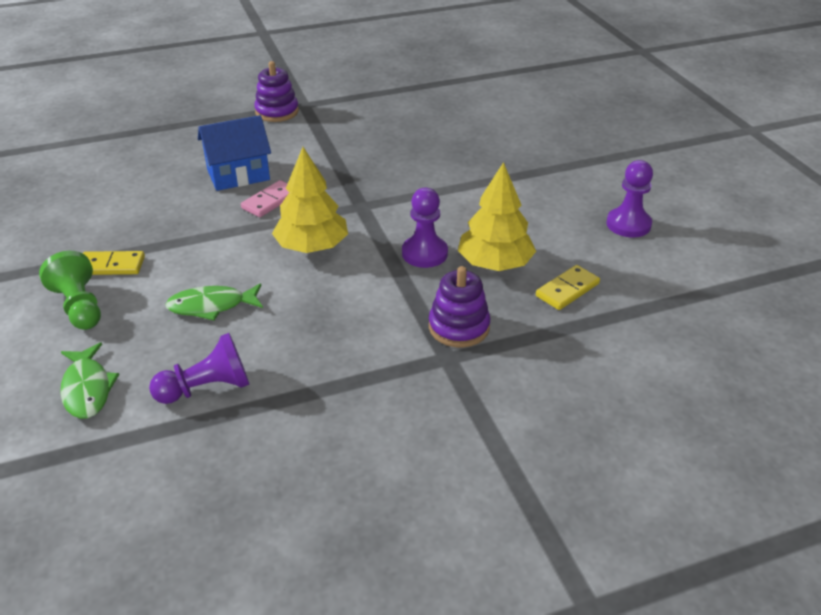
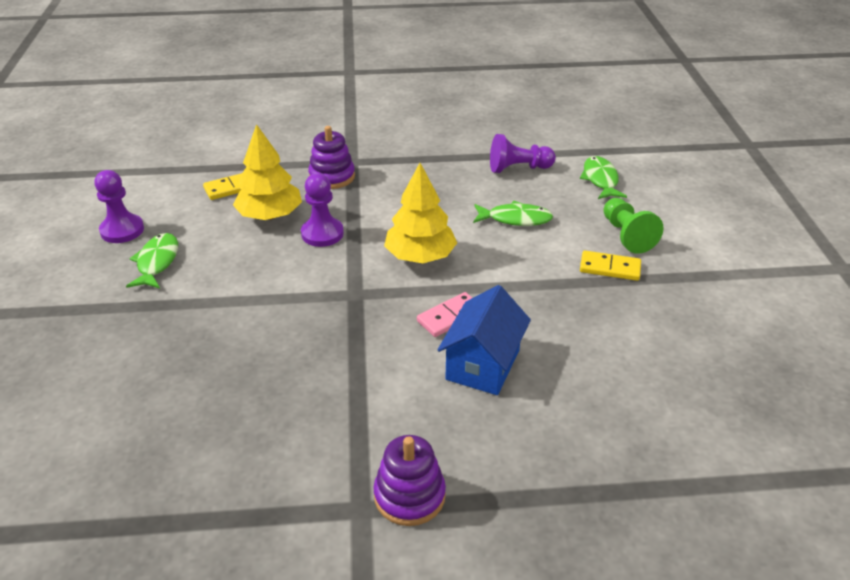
camera: 165 degrees left, 0 degrees up
blue house [198,115,271,191] -> blue house turned 60 degrees counterclockwise [438,285,531,395]
none -> green fish [126,233,178,288]

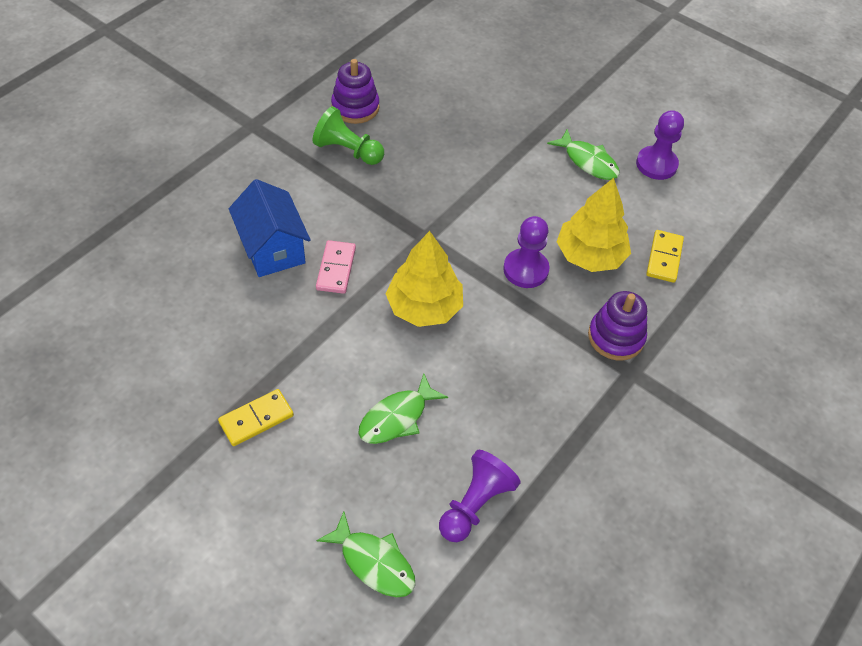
camera: 130 degrees right, 15 degrees up
purple stacking toy [373,435,446,526] -> purple stacking toy moved to [331,59,379,124]
green pawn [603,198,664,254] -> green pawn moved to [313,106,384,165]

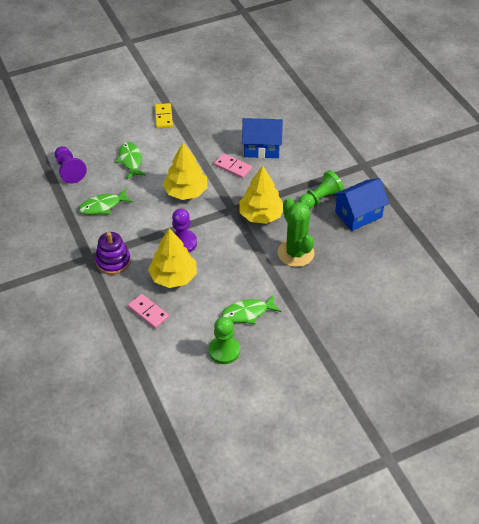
camera: 120 degrees right, 5 degrees down
green fish [316,512,415,597] -> green fish moved to [79,188,133,215]
purple stacking toy [331,59,379,124] -> blue house [333,178,389,231]
purple pawn [636,110,684,180] -> green pawn [209,317,240,364]
yellow domino [646,230,684,283] -> pink domino [128,294,169,329]
none -> yellow tree [239,165,283,224]
none -> green cactus [278,198,315,267]

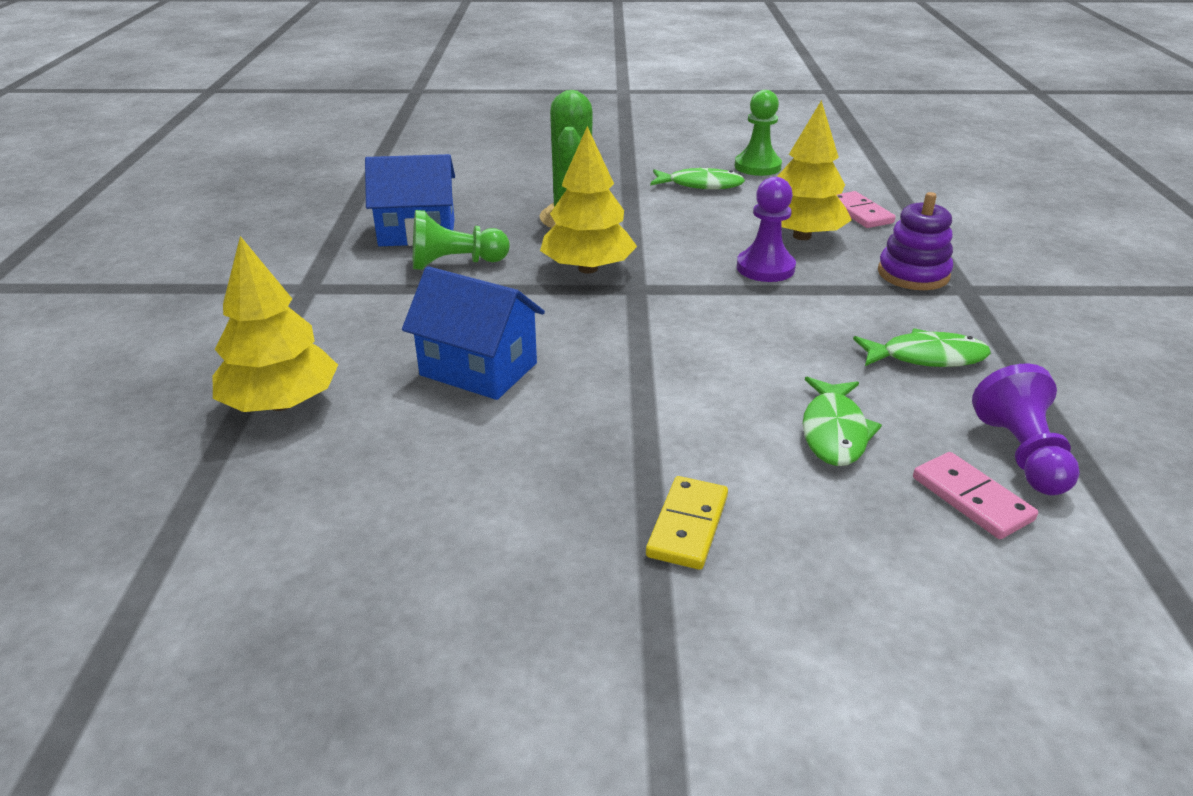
camera: 155 degrees left, 15 degrees down
yellow tree [163,142,208,200] -> yellow tree moved to [213,236,338,412]
pink domino [214,153,252,178] -> pink domino moved to [913,452,1038,539]

